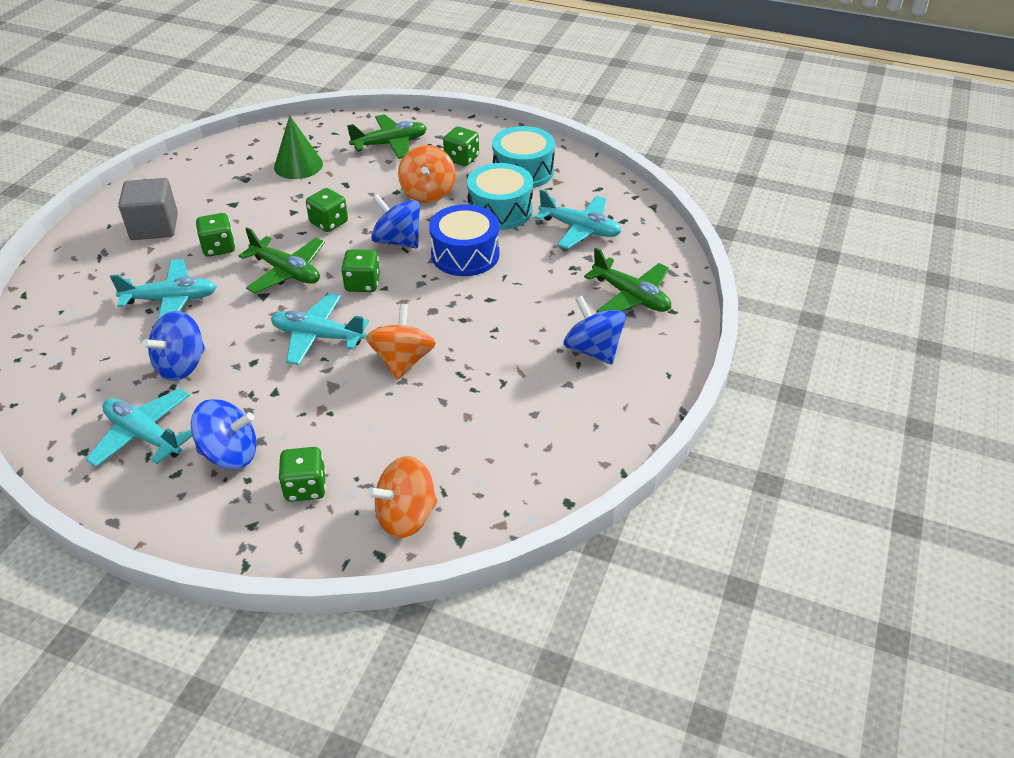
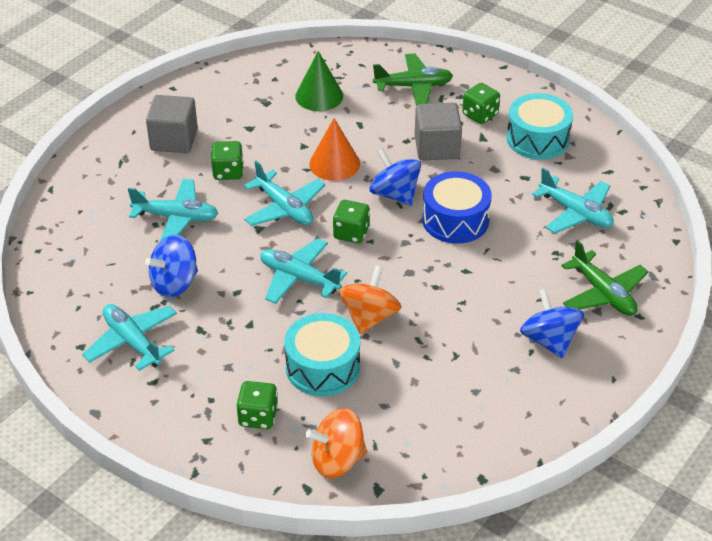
camera: 15 degrees right, 0 degrees up
blue spinning top [191,399,257,469] -> none
green plane [239,227,325,293] -> turquoise plane [244,161,325,226]
green dice [306,188,348,232] -> orange cone [309,118,360,181]
orange spinning top [398,145,456,203] -> grey cube [415,103,462,161]
turquoise drum [467,163,533,230] -> turquoise drum moved to [284,313,360,396]

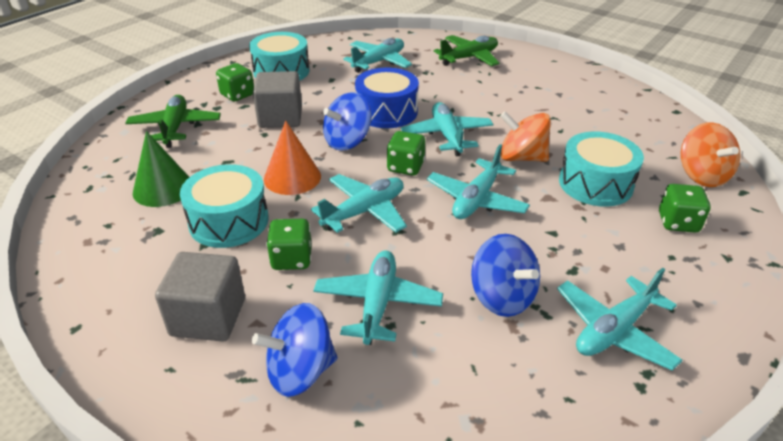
camera: 90 degrees left, 5 degrees down
blue spinning top [520,289,584,358] -> blue spinning top moved to [252,303,338,397]
none -> turquoise drum [180,164,269,248]
none -> turquoise plane [401,102,493,156]

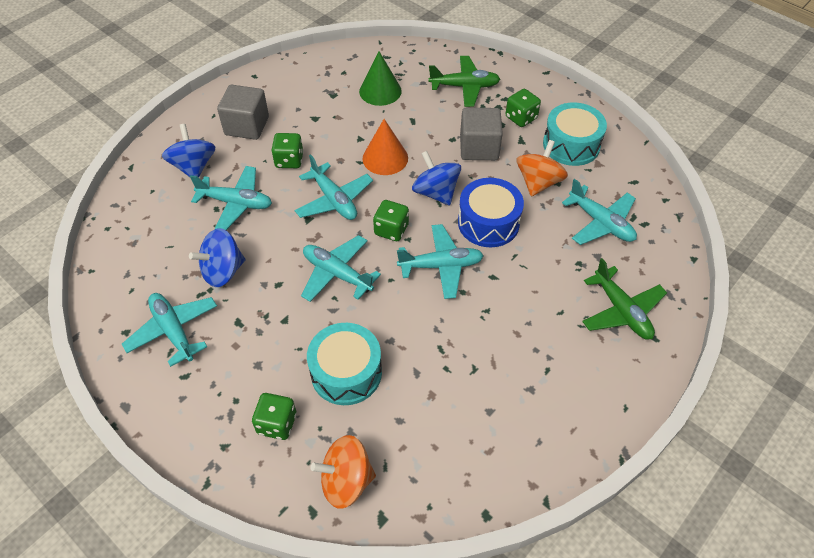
camera: 95 degrees right, 15 degrees up
turquoise drum [180,164,269,248] -> none
orange spinning top [500,111,551,162] -> orange spinning top moved to [517,140,568,197]

